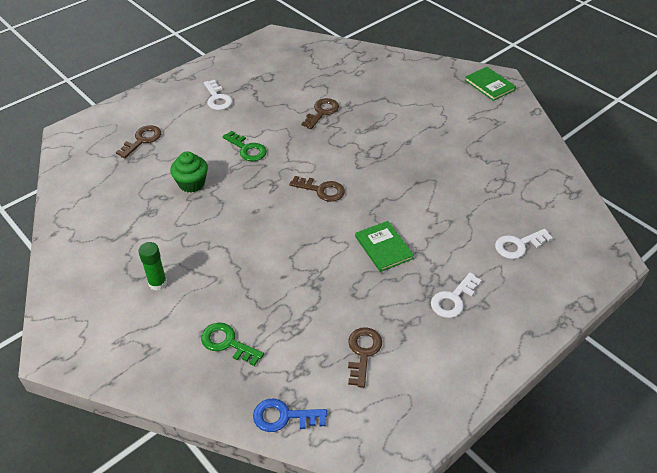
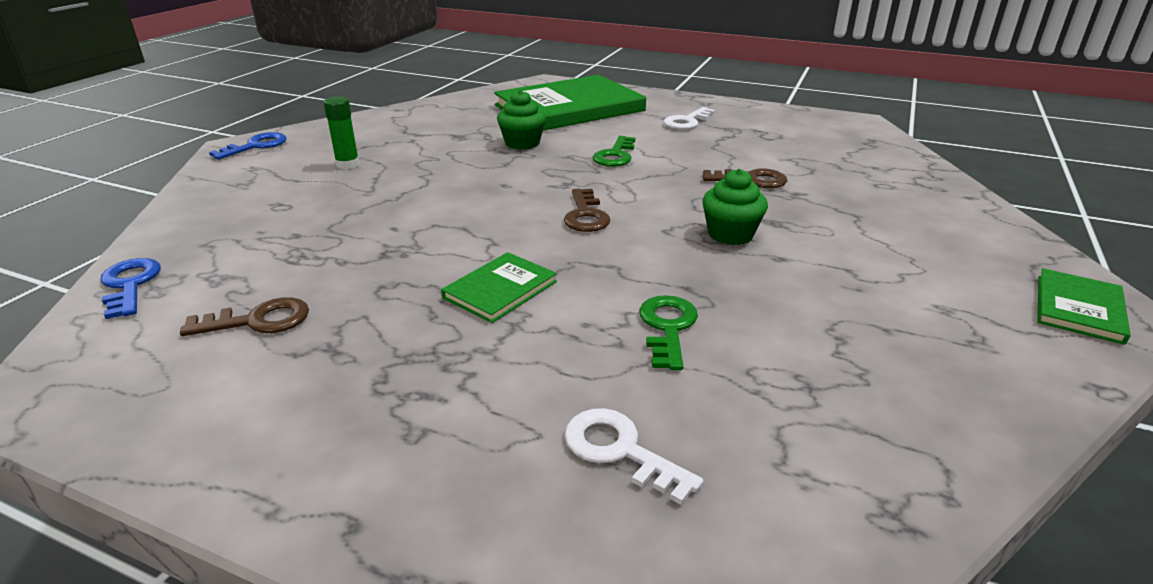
camera: 65 degrees right, 15 degrees down
brown key [116,125,161,159] -> green book [494,75,646,130]
green key [201,323,264,366] -> green key moved to [639,295,698,370]
white key [431,273,482,318] -> none
none -> blue key [209,132,287,160]
none -> green cupcake [702,169,768,245]

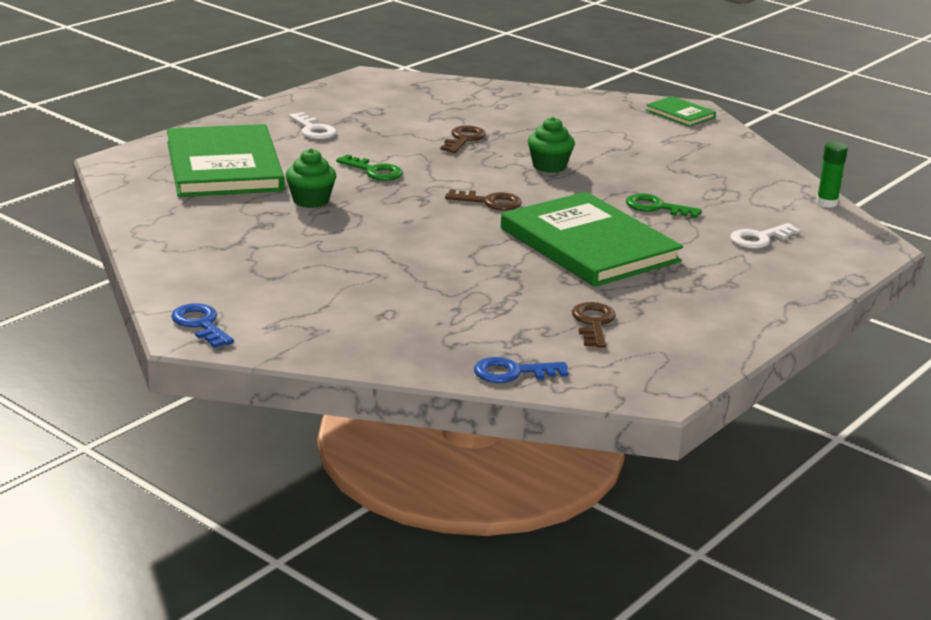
camera: 75 degrees left, 5 degrees down
green glue stick [323,96,360,169] -> green glue stick moved to [816,142,848,208]
green book [441,252,557,323] -> green book [501,192,683,287], size x2.21

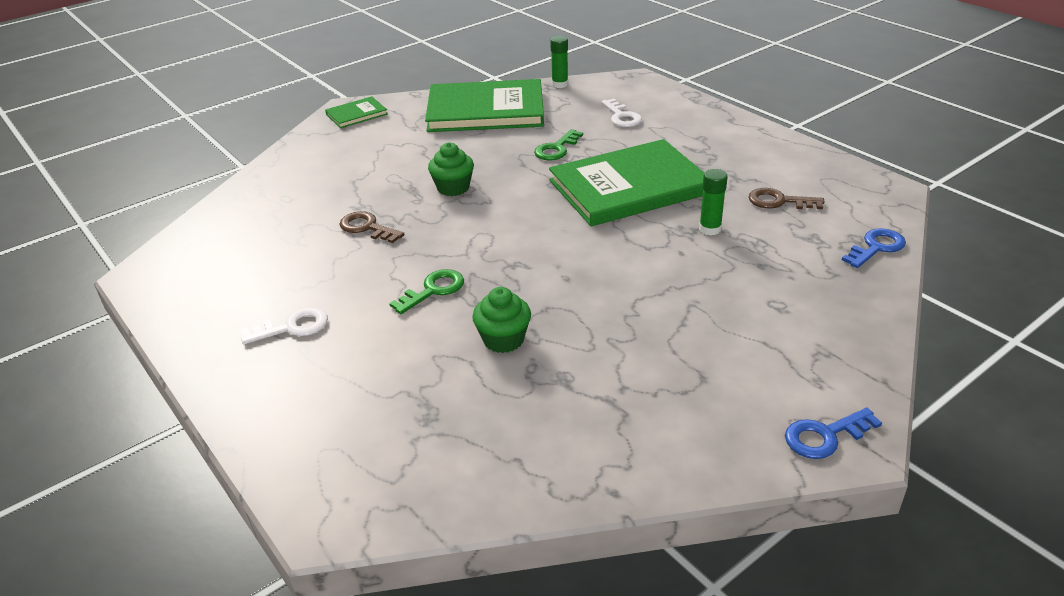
camera: 75 degrees left, 10 degrees up
green book [167,124,285,197] -> green book moved to [425,79,544,132]
brown key [445,189,522,211] -> none
blue key [474,357,568,383] -> blue key turned 135 degrees counterclockwise [842,228,906,268]
none -> green glue stick [699,169,728,235]

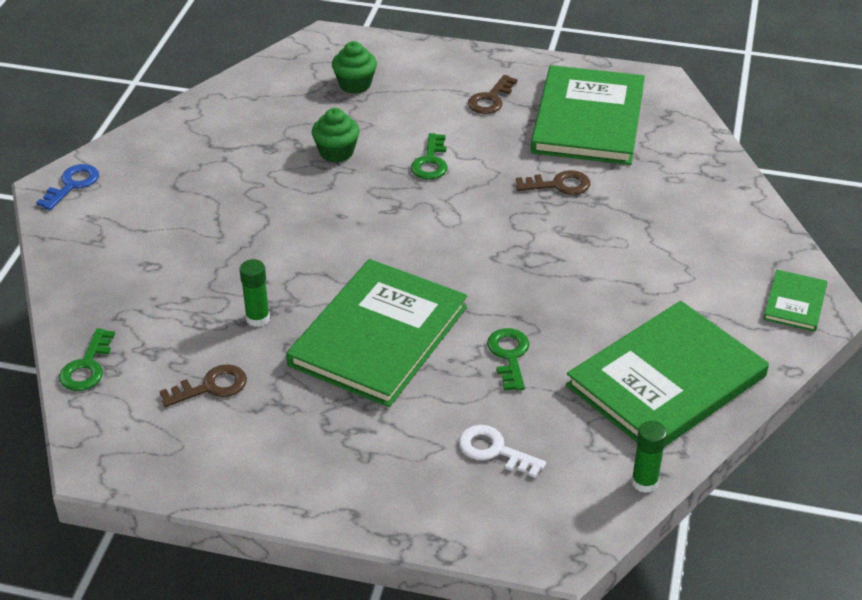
camera: 140 degrees right, 5 degrees up
white key [241,307,328,345] -> brown key [468,75,518,114]
green cupcake [428,143,474,196] -> green cupcake moved to [332,41,377,94]
blue key [842,228,906,268] -> green key [59,328,115,391]
none -> green book [531,65,645,165]

